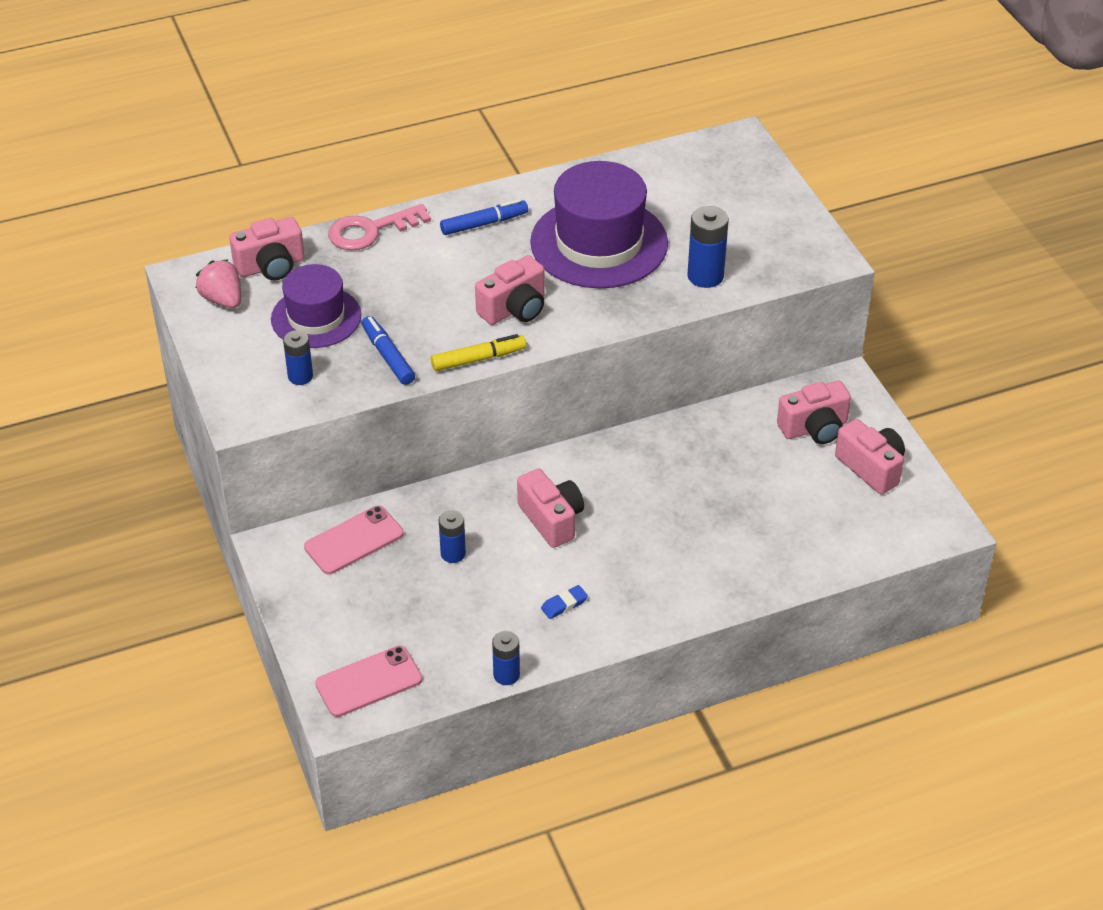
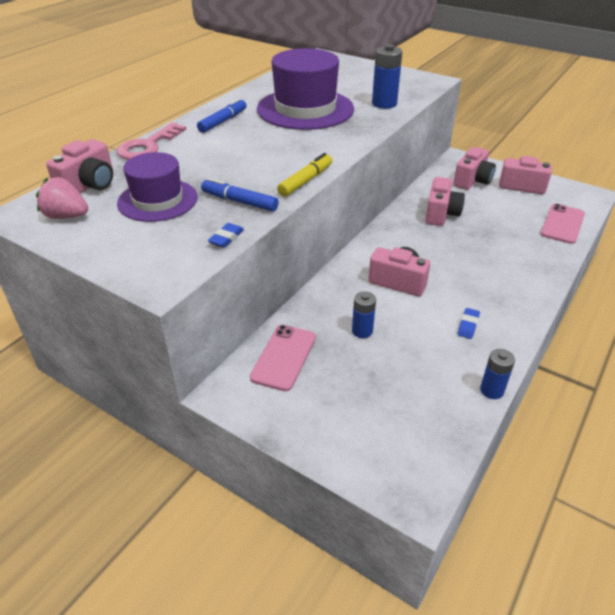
camera: 35 degrees left, 5 degrees down
blue battery [283,330,313,385] -> none
pink phone [315,646,422,717] -> pink phone moved to [541,204,585,244]
pink camera [475,255,545,325] -> pink camera moved to [425,177,465,226]
none -> blue eraser [208,223,244,248]

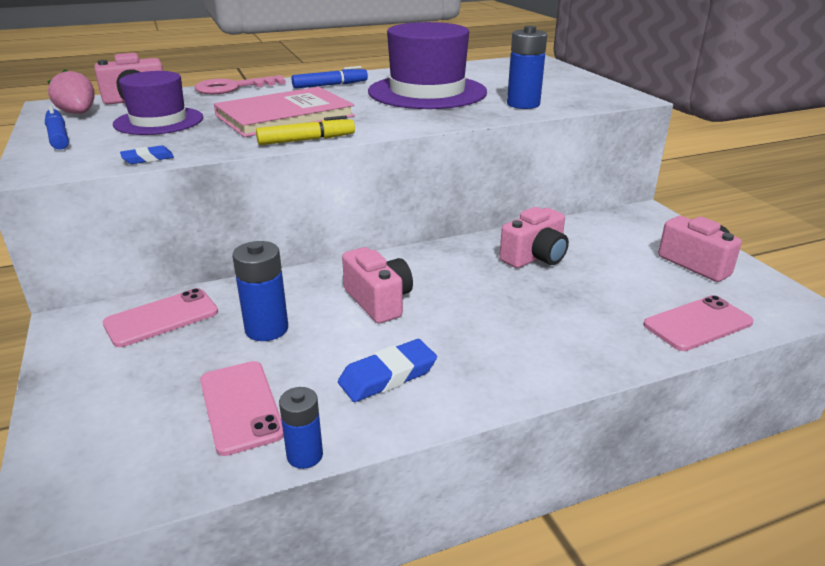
camera: 35 degrees right, 10 degrees down
blue marker [201,178,278,211] -> blue marker moved to [45,106,69,150]
blue battery [352,291,376,338] -> blue battery [232,241,288,341], size x1.53
pink camera [453,147,496,190] -> none
blue eraser [457,308,480,339] -> blue eraser [338,339,437,402], size x1.74
none -> pink phone [200,361,284,456]
none -> pink book [214,87,355,137]

